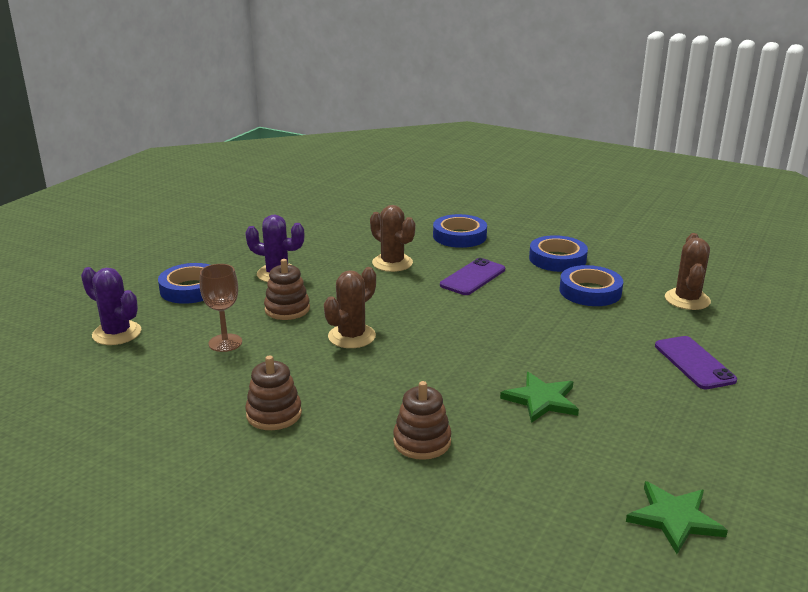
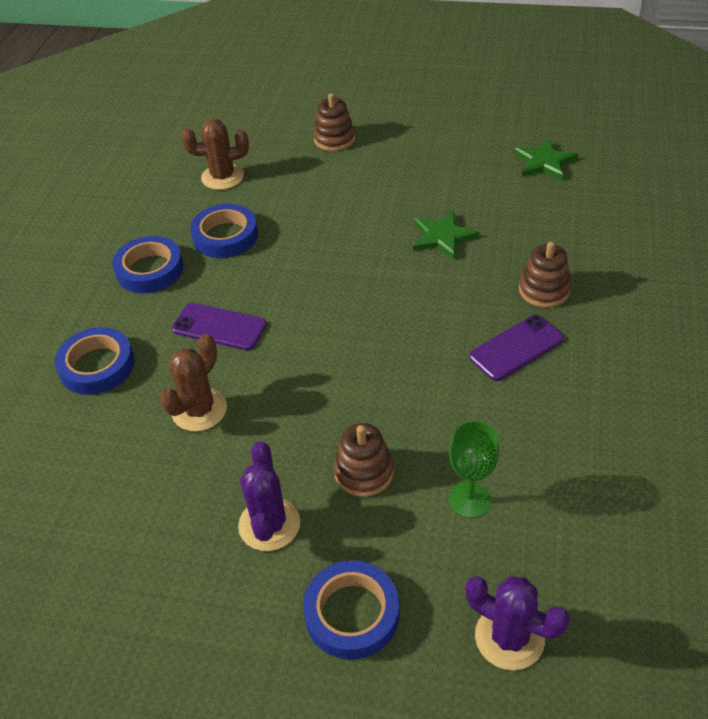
camera: 105 degrees left, 20 degrees up
purple cactus [81,267,141,345] -> purple cactus turned 75 degrees counterclockwise [465,576,570,670]
brown goblet [200,264,242,352] -> green goblet [449,421,499,518]
brown stacking toy [245,355,302,430] -> brown stacking toy moved to [313,93,355,151]
brown cactus [324,267,376,348] -> none
purple phone [655,336,737,389] -> purple phone moved to [469,315,564,381]

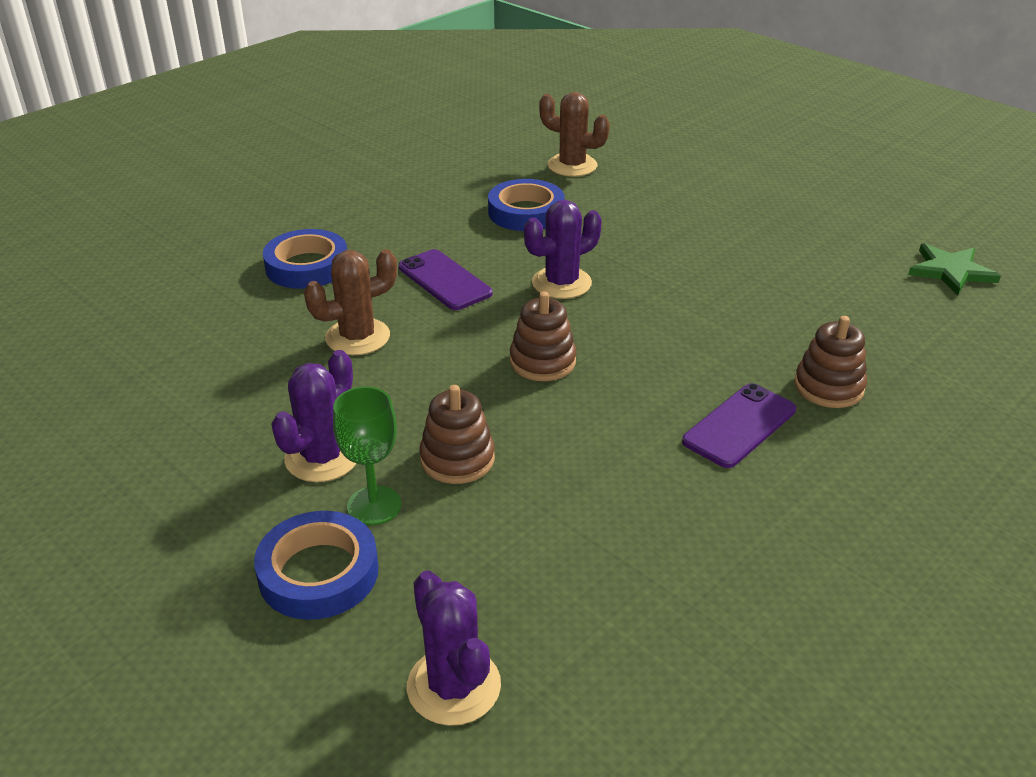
camera: 30 degrees right, 10 degrees down
blue tape [112,236,184,293] -> none
brown stacking toy [313,93,355,151] -> brown stacking toy moved to [510,291,576,381]
green star [413,210,479,260] -> none
green goblet [449,421,499,518] -> green goblet moved to [333,386,401,525]
purple phone [469,315,564,381] -> purple phone turned 45 degrees counterclockwise [682,383,796,468]
none -> purple cactus [524,200,602,299]

